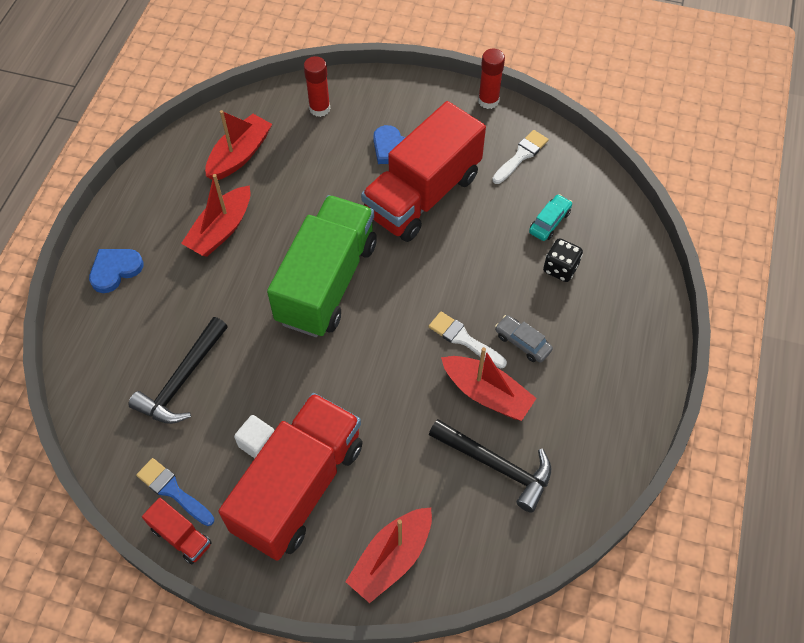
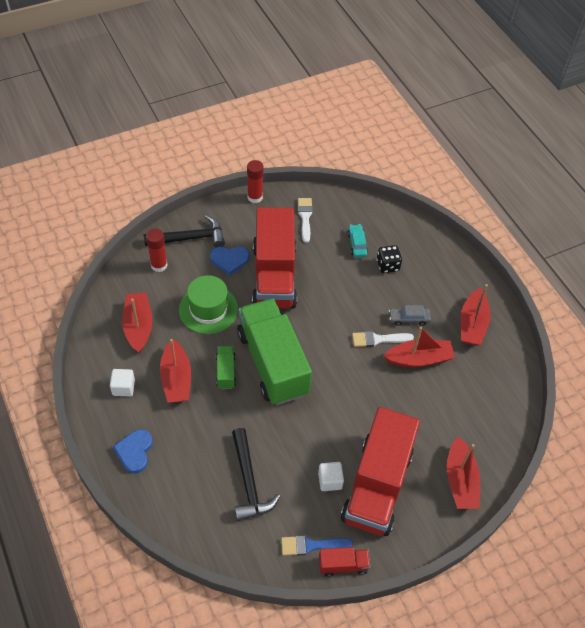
camera: 45 degrees left, 5 degrees down
red truck [218,393,363,561] -> red truck turned 150 degrees counterclockwise [341,407,420,536]
black hammer [429,419,551,513] -> black hammer moved to [144,215,225,247]
none -> white cube [110,369,135,396]
none -> green hat [179,275,238,334]
none -> green truck [216,346,236,389]
none -> red boat [461,284,491,346]

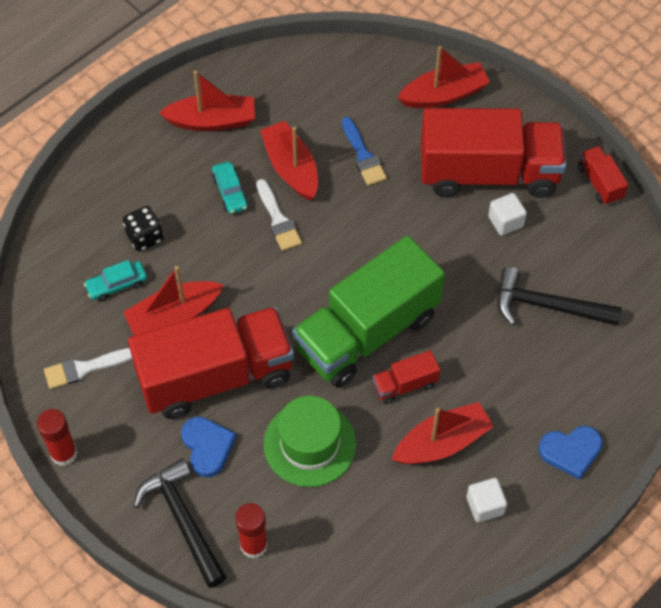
camera: 105 degrees left, 5 degrees up
red boat [122,293,153,353] -> red boat moved to [123,266,224,335]
green truck [216,346,236,389] -> red truck [373,350,440,404]
black hammer [232,428,280,521] -> black hammer turned 135 degrees counterclockwise [497,267,622,326]
blue brush [281,535,353,556] -> blue brush moved to [342,117,387,186]
grey car [389,305,431,326] -> turquoise car [212,162,248,214]

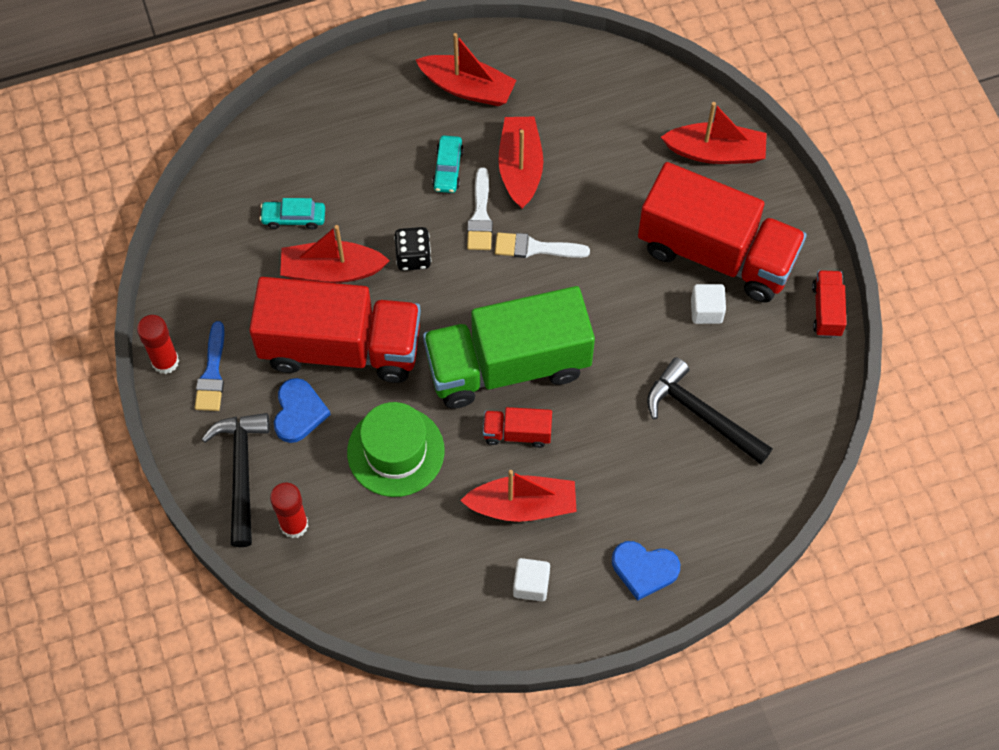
camera: 25 degrees right, 5 degrees up
white brush [44,348,132,389] -> white brush moved to [495,232,590,258]
black dice [123,206,164,252] -> black dice moved to [394,227,431,271]
blue brush [342,117,387,186] -> blue brush moved to [195,321,225,411]

